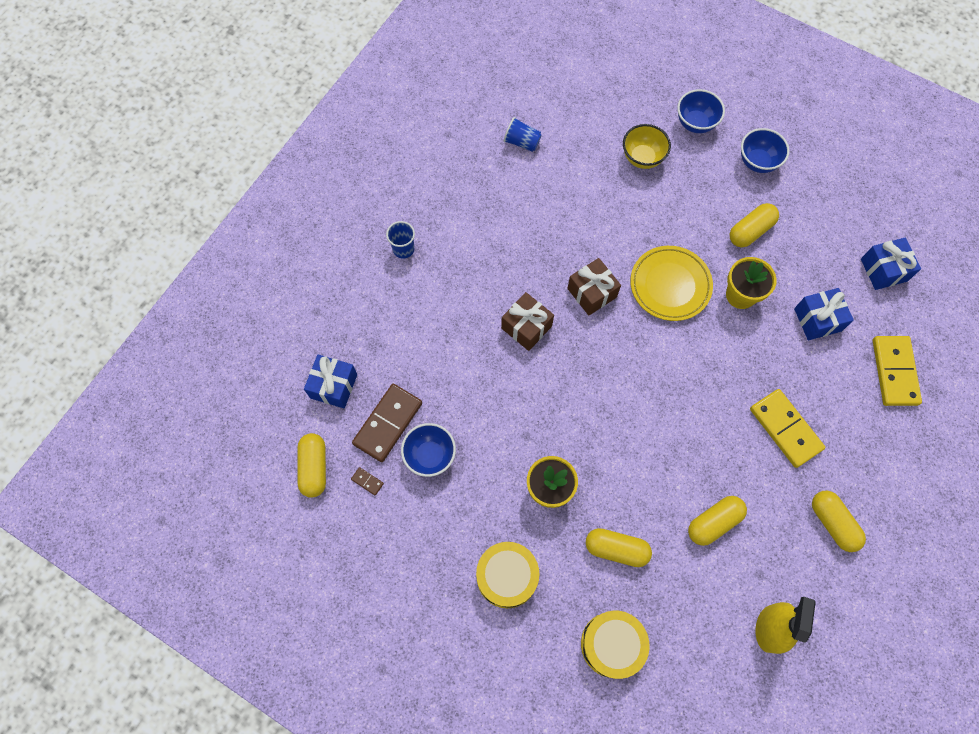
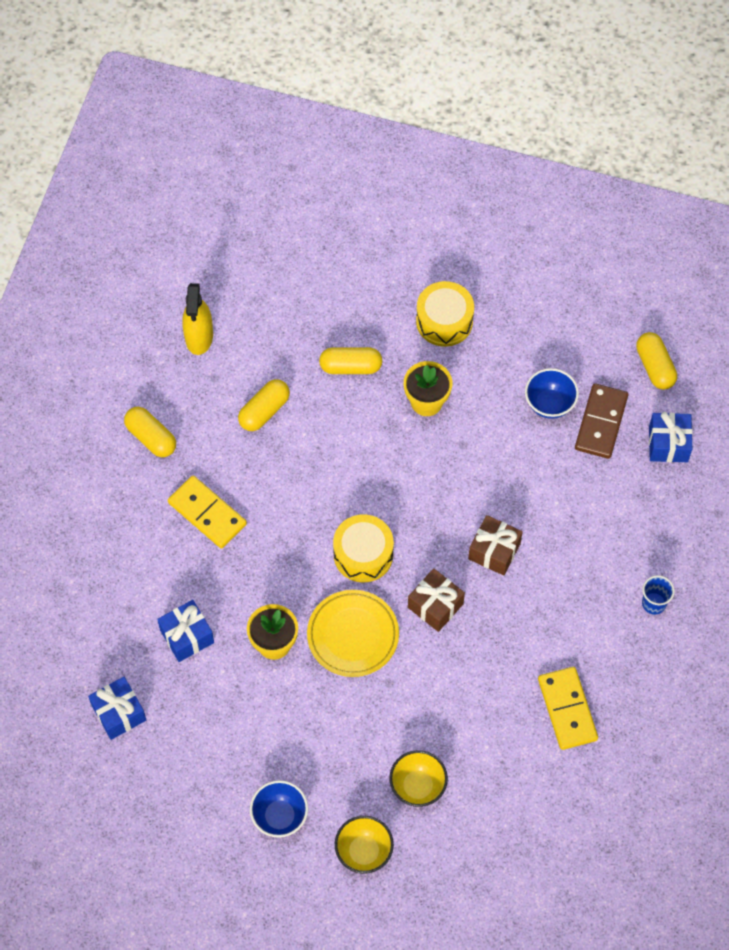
camera: 165 degrees right, 5 degrees down
brown domino [351,467,384,496] -> none
blue cup [504,117,542,152] -> none
yellow drum [581,610,650,679] -> yellow drum moved to [333,514,394,582]
blue bowl [677,89,725,133] -> yellow bowl [335,816,394,874]
yellow capsule [730,203,779,248] -> none
yellow domino [873,336,922,406] -> yellow domino moved to [538,667,598,750]

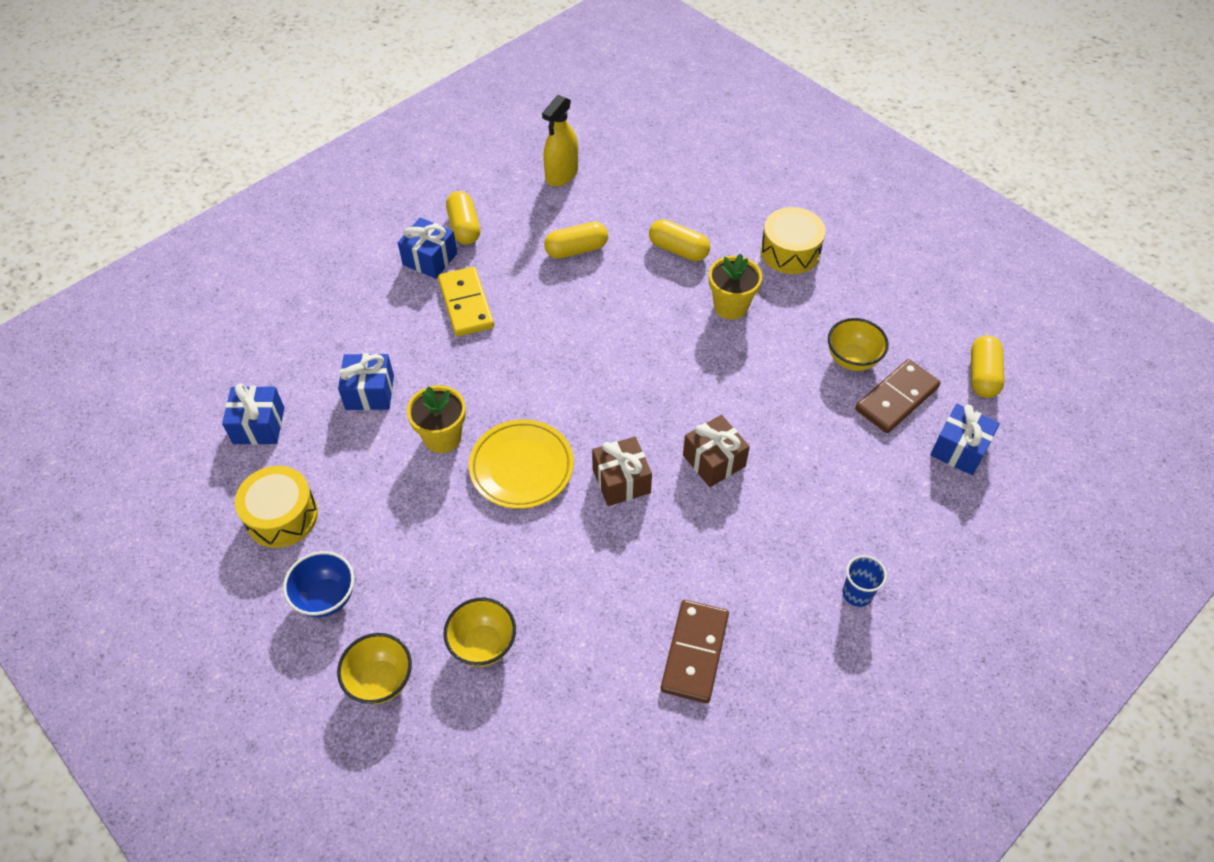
camera: 30 degrees right, 10 degrees down
yellow drum [333,514,394,582] -> yellow drum moved to [235,466,318,548]
blue bowl [525,368,579,419] -> yellow bowl [828,318,889,371]
yellow domino [538,667,598,750] -> brown domino [661,600,729,703]
none -> blue gift [398,218,457,279]

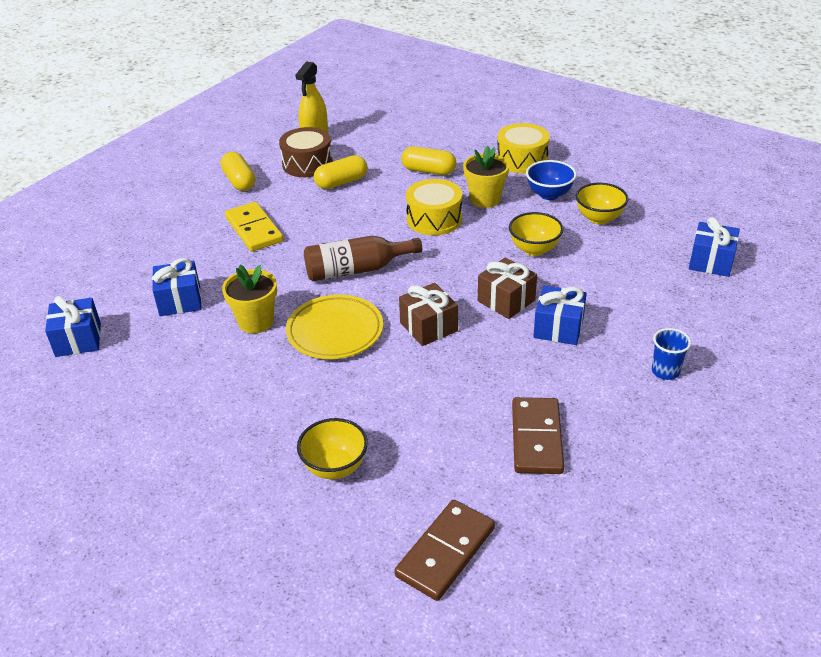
camera: 10 degrees left, 15 degrees down
yellow drum [235,466,318,548] -> yellow drum moved to [406,179,462,235]
blue bowl [283,551,354,617] -> blue bowl moved to [526,160,577,200]
yellow bowl [337,633,412,705] -> yellow bowl moved to [509,212,564,256]
blue gift [398,218,457,279] -> blue gift moved to [533,286,587,345]
brown domino [855,359,941,433] -> brown domino moved to [394,500,495,601]
yellow capsule [971,335,1004,398] -> none
none -> brown drum [279,127,333,177]
none -> brown bottle [304,236,422,281]

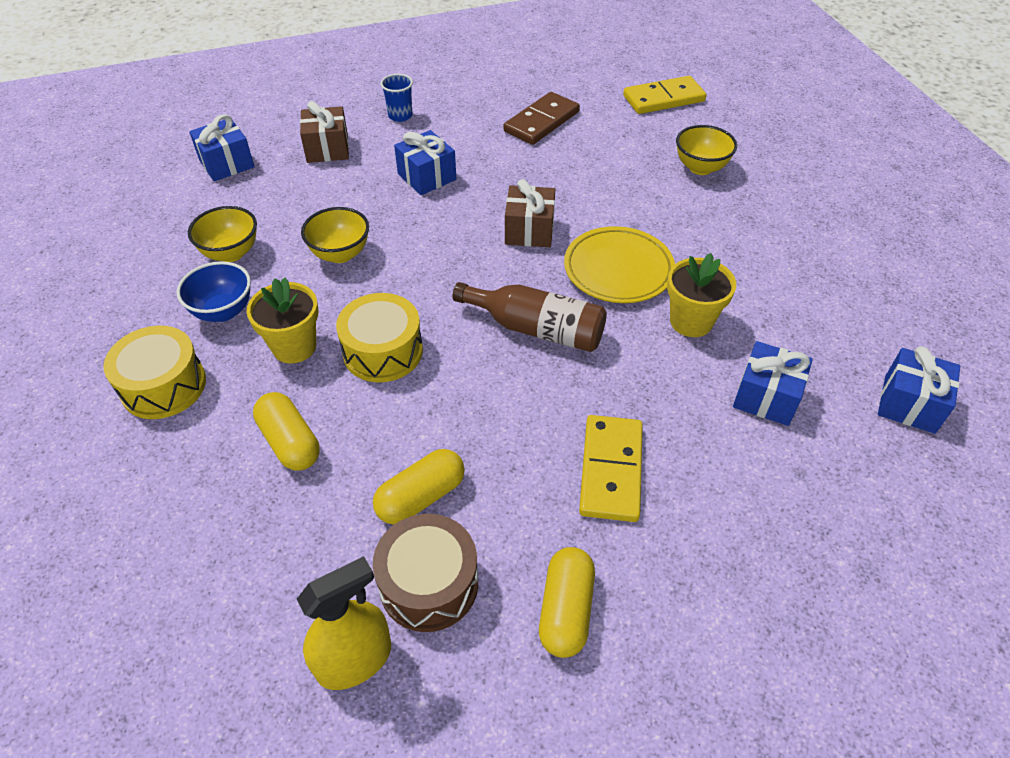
camera: 145 degrees left, 10 degrees up
yellow capsule [314,155,367,189] -> yellow capsule turned 45 degrees counterclockwise [373,449,465,525]
brown domino [394,500,495,601] -> yellow domino [623,76,706,114]
brown gift [478,257,537,319] -> brown gift moved to [300,101,349,163]

